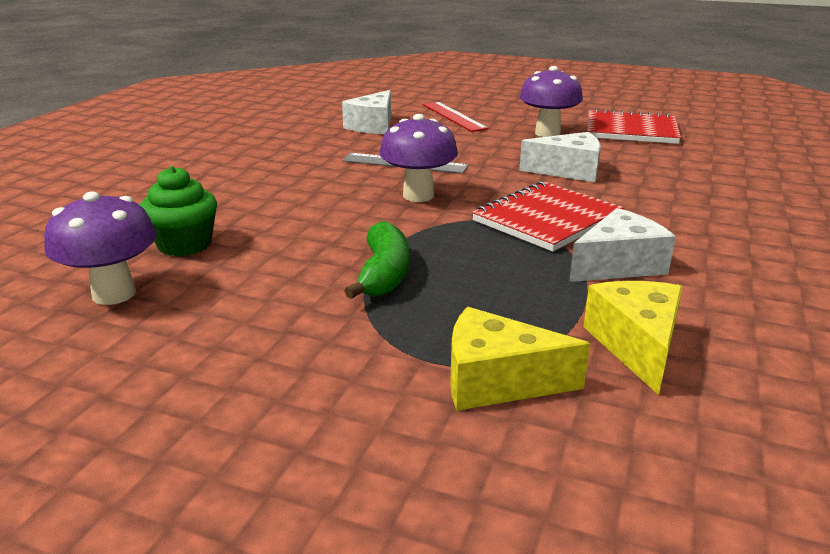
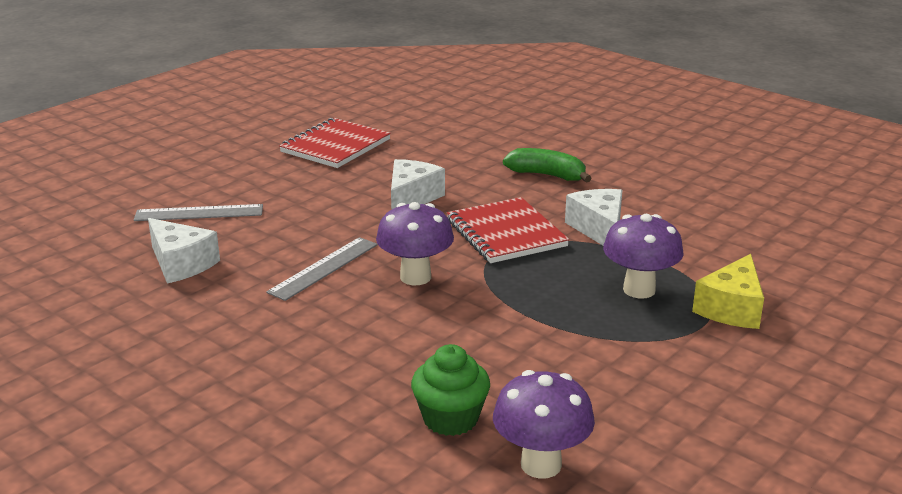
camera: 70 degrees left, 0 degrees up
green banana [344,222,409,299] -> green banana moved to [503,148,591,182]
red ruler [422,102,489,132] -> grey ruler [134,204,263,221]
purple mushroom [520,66,583,137] -> purple mushroom moved to [603,214,684,299]
yellow cheese [583,281,683,395] -> none

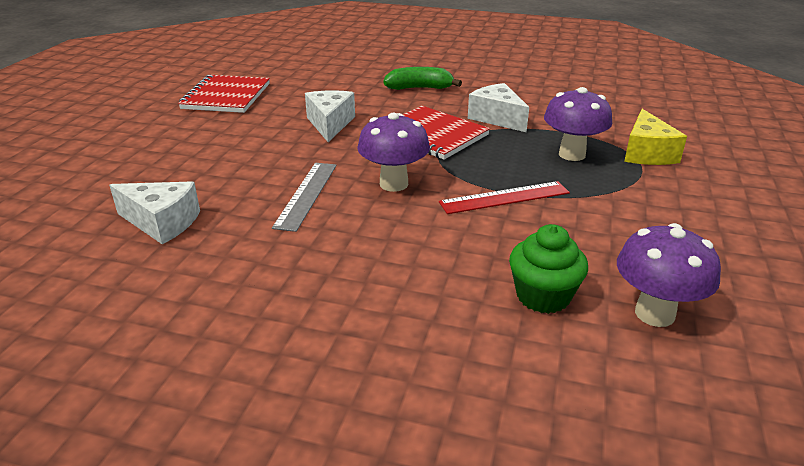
camera: 25 degrees left, 5 degrees up
grey ruler [134,204,263,221] -> none
none -> red ruler [439,181,570,214]

